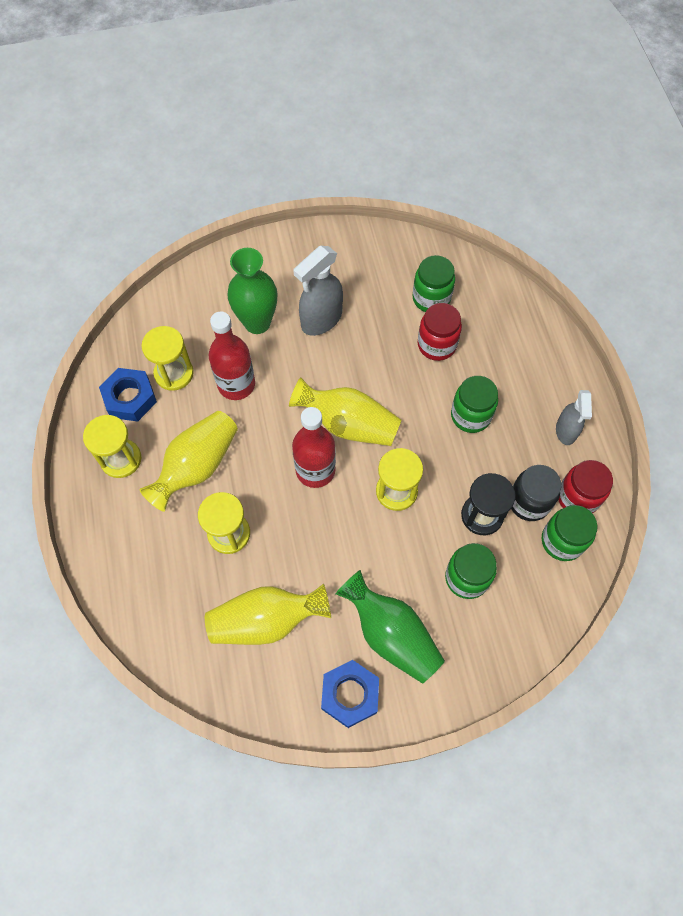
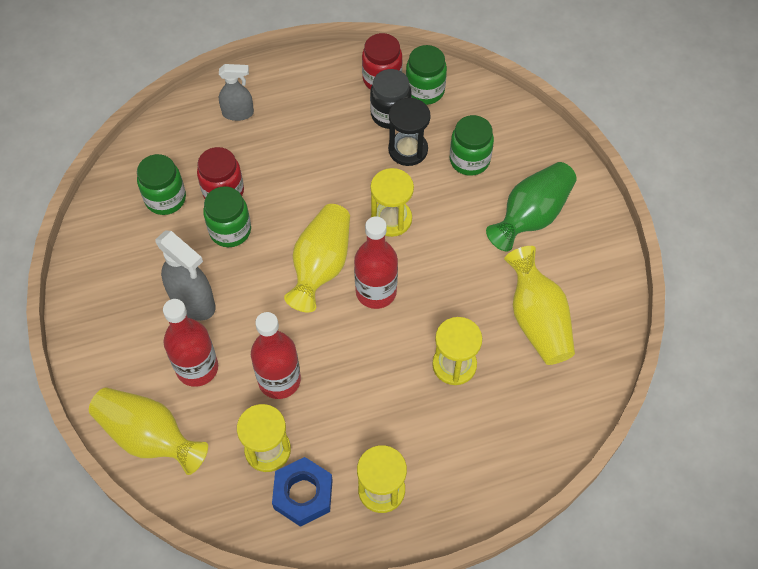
camera: 95 degrees left, 5 degrees down
yellow vase [139,411,238,512] -> yellow vase moved to [89,388,208,475]
green vase [228,248,277,334] -> red bottle [163,299,218,387]
blue nut [321,660,379,728] -> none
green jar [451,376,498,433] -> green jar moved to [203,186,251,247]
grey spray bottle [556,390,592,445] -> grey spray bottle moved to [219,64,254,121]

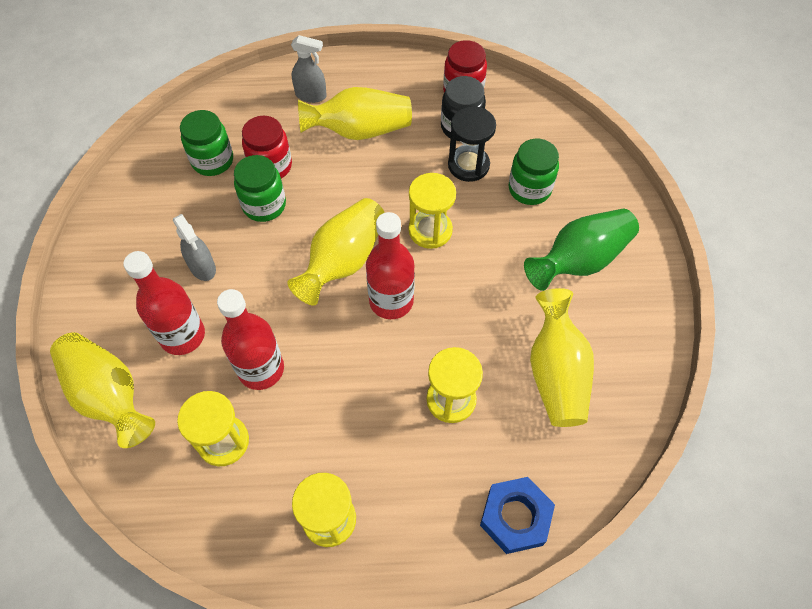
camera: 15 degrees right, 0 degrees up
grey spray bottle [155,230,215,321] -> grey spray bottle [173,214,216,281], size x0.64
blue nut [272,457,333,527] -> blue nut moved to [480,477,555,554]
green jar [406,45,447,105] -> none
none -> yellow vase [298,87,412,140]

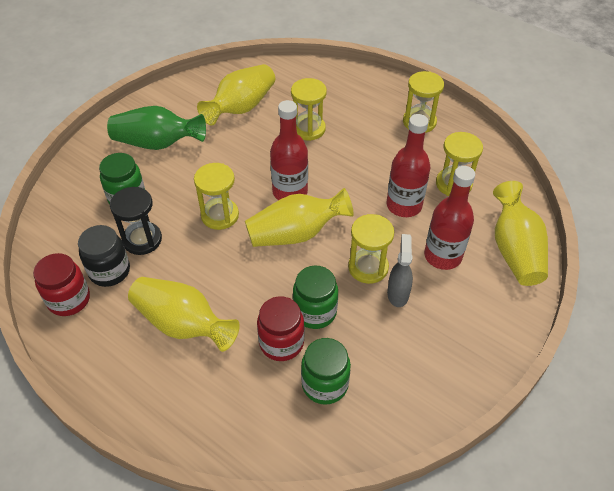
camera: 140 degrees left, 10 degrees down
grey spray bottle [291,35,327,103] -> none
blue nut [480,477,555,554] -> none
none -> yellow hourglass [348,214,394,284]

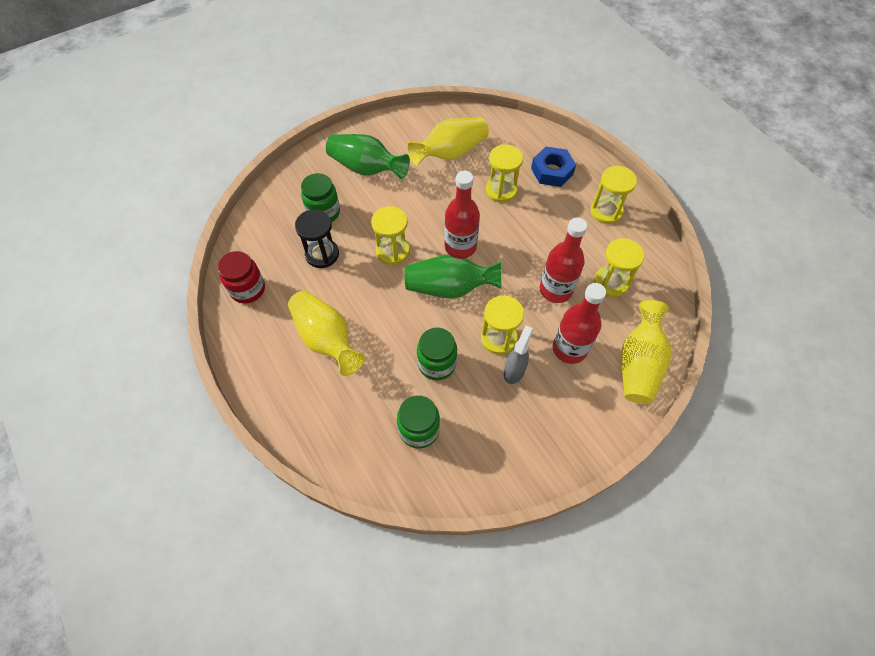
camera: 20 degrees right, 10 degrees up
black jar [78,225,130,287] -> none
yellow vase [245,188,354,247] -> green vase [404,254,501,299]
red jar [257,296,304,361] -> none
none -> blue nut [531,147,576,187]

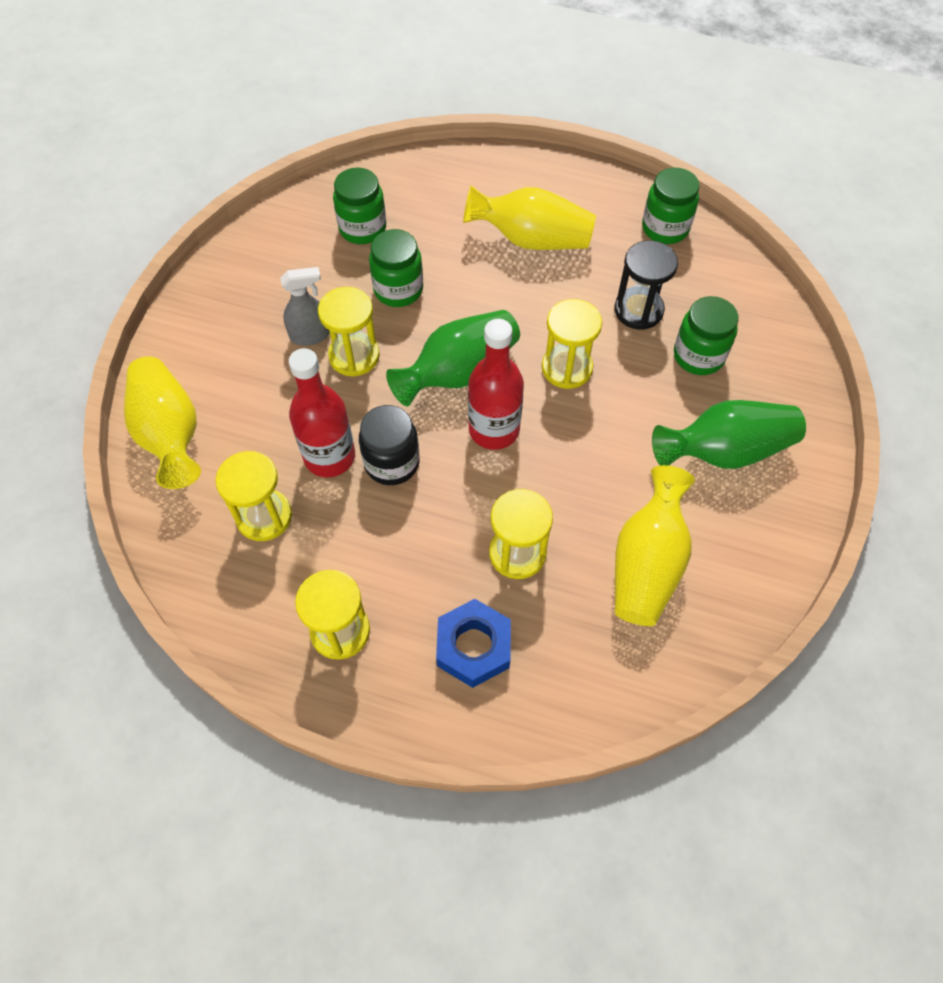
camera: 140 degrees right, 0 degrees up
red jar [218,251,265,304] -> green jar [642,167,699,244]
grey spray bottle [504,326,533,384] -> grey spray bottle turned 90 degrees counterclockwise [280,267,330,346]
red bottle [553,283,606,364] -> none
none -> black jar [359,405,420,485]

